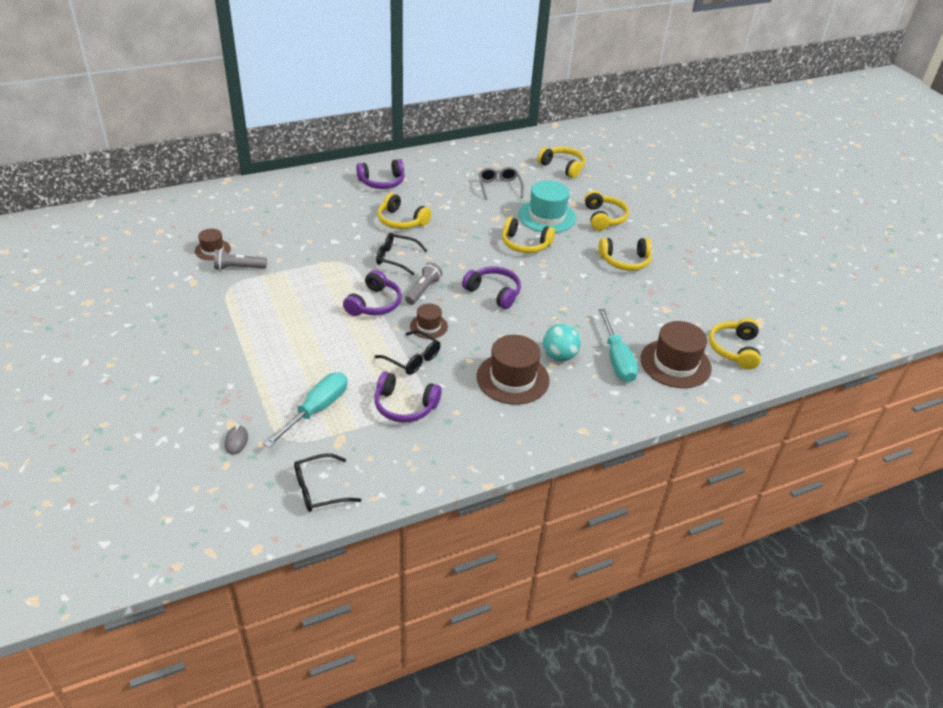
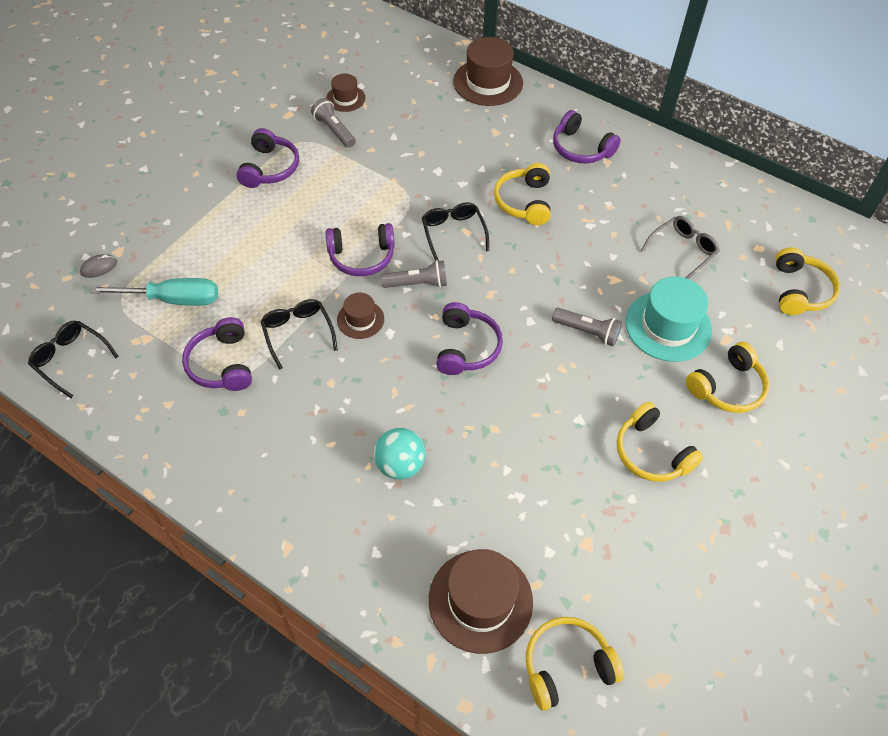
camera: 60 degrees right, 15 degrees up
black glasses [374,330,440,375] -> black glasses turned 150 degrees clockwise [260,299,338,370]
brown hat [476,335,550,405] -> brown hat moved to [453,37,523,106]
yellow headphones [502,217,555,253] -> grey flashlight [552,308,622,346]
turquoise screwdriver [599,309,638,382] -> none
none -> purple headphones [236,128,299,188]

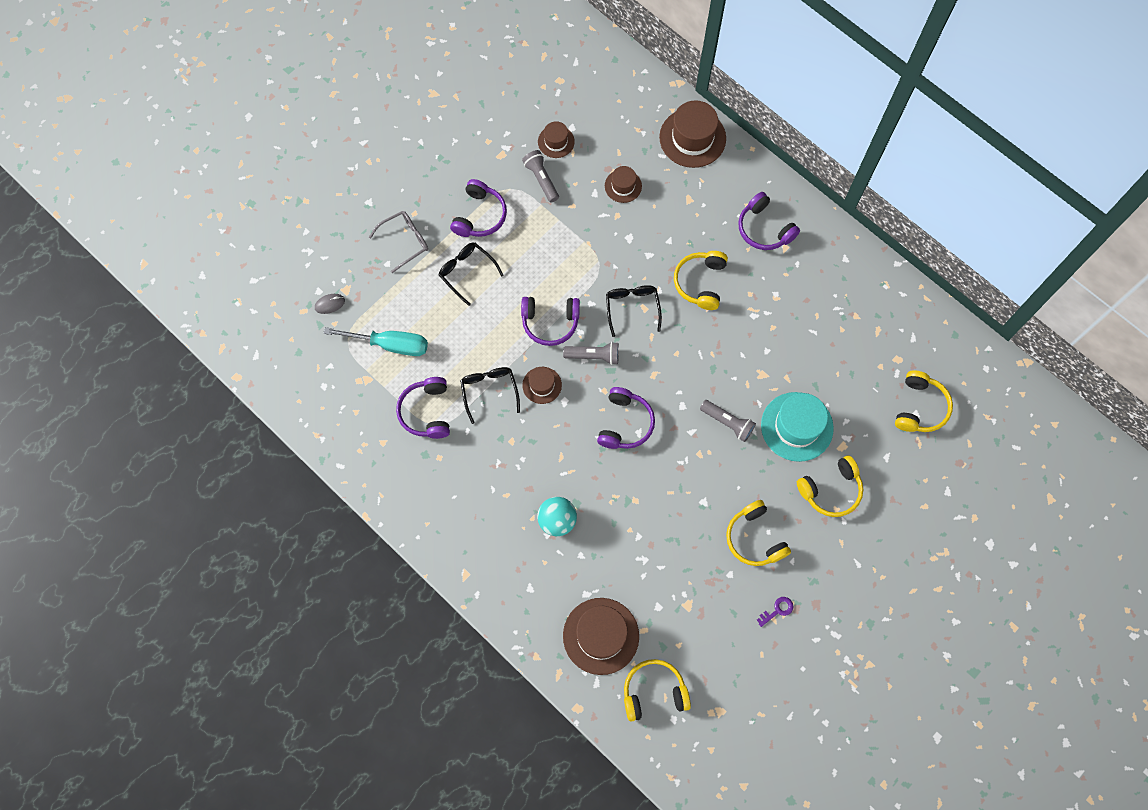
camera: 10 degrees right, 15 degrees up
black glasses [28,321,119,398] -> black glasses moved to [439,242,504,306]
grey glasses [640,216,720,279] -> grey glasses moved to [369,211,428,273]
none -> brown hat [605,166,642,203]
none -> purple key [757,597,793,627]

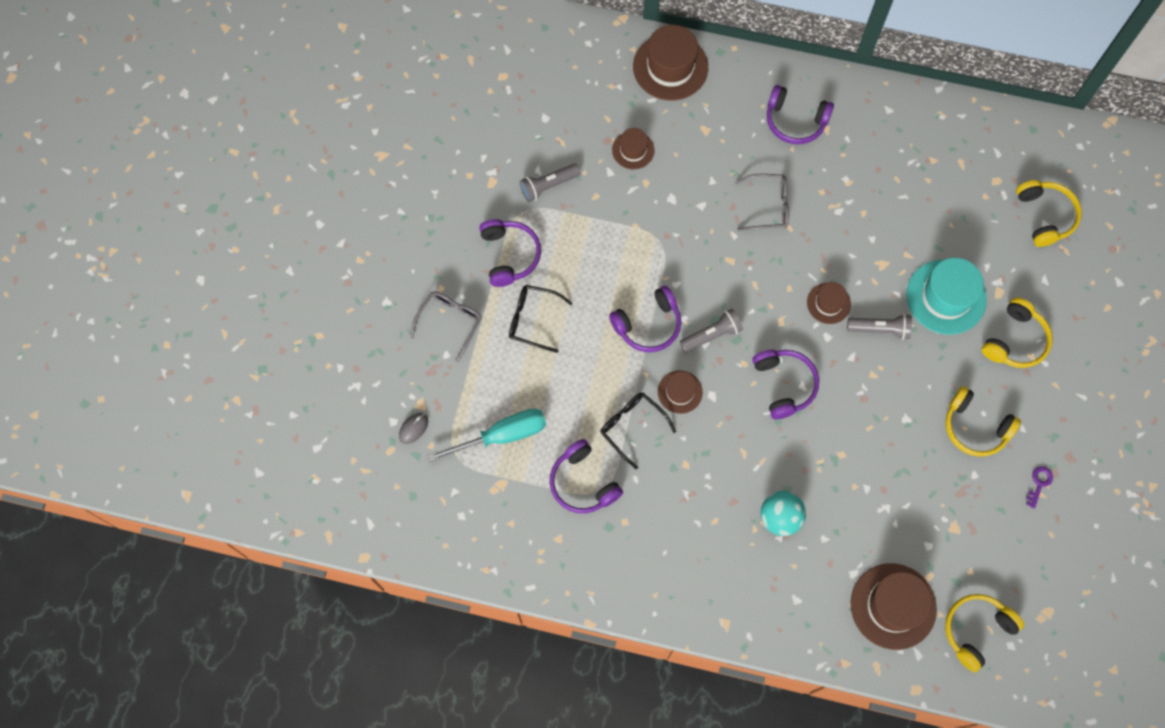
camera: 30 degrees left, 0 degrees up
grey flashlight [522,150,559,202] -> grey flashlight turned 60 degrees counterclockwise [520,164,581,202]
brown hat [538,121,575,158] -> brown hat moved to [807,282,851,324]
black glasses [606,285,662,337] -> none
yellow headphones [674,251,728,310] -> grey glasses [735,174,789,231]

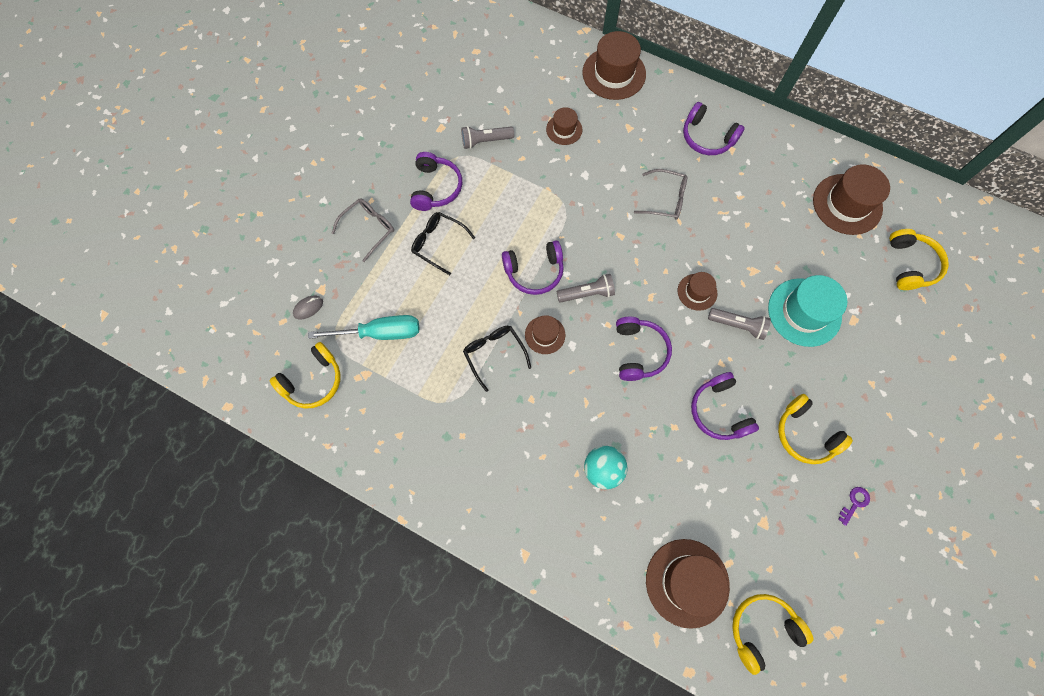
camera: 15 degrees right, 0 degrees up
purple headphones [550,439,623,513] -> purple headphones moved to [691,372,759,440]
yellow headphones [982,297,1053,368] -> yellow headphones moved to [270,342,341,409]
none -> brown hat [813,164,890,235]

